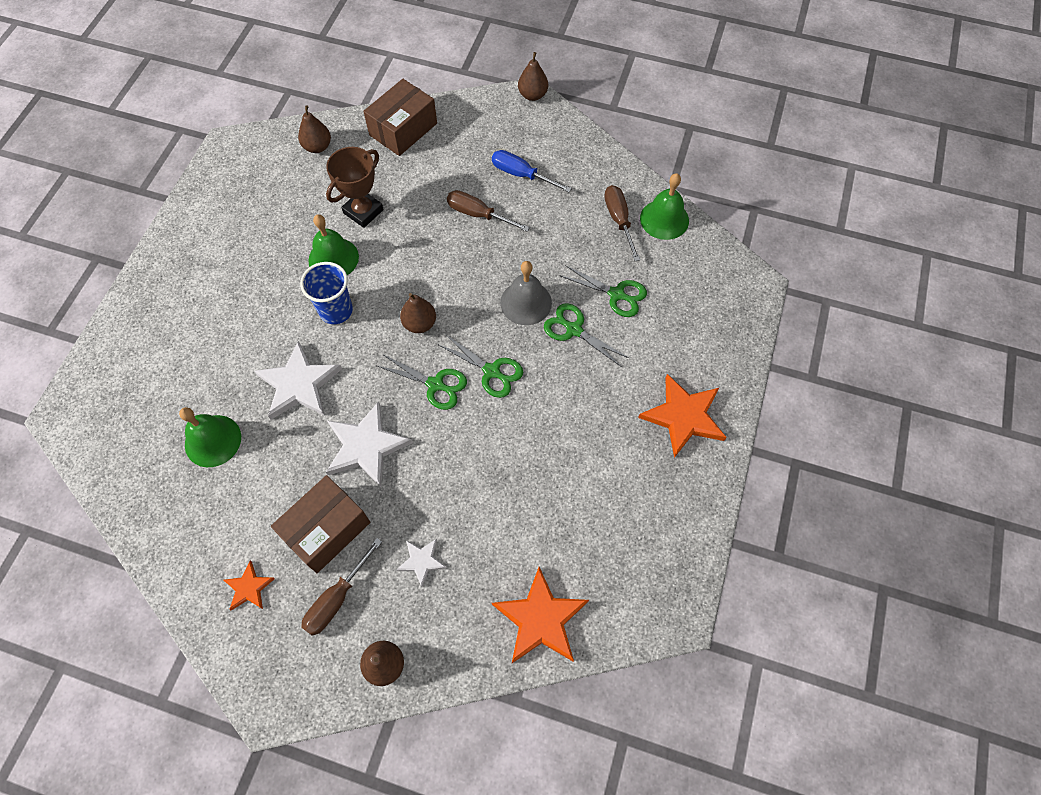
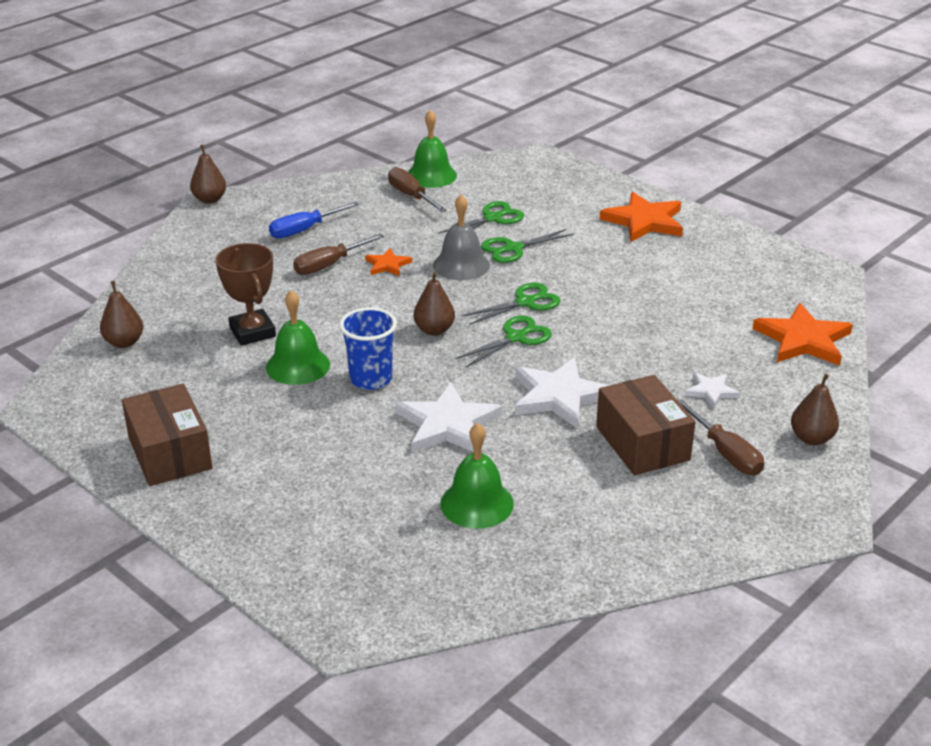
camera: 65 degrees left, 30 degrees down
orange star [224,561,275,610] -> orange star moved to [365,248,412,276]
brown box [363,79,437,156] -> brown box moved to [122,383,212,486]
brown screwdriver [604,185,640,261] -> brown screwdriver turned 45 degrees clockwise [388,167,447,212]

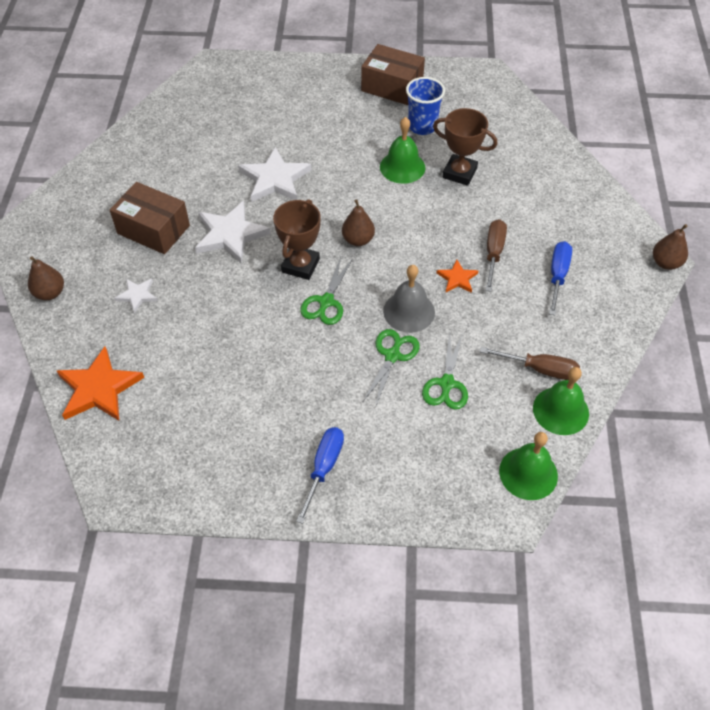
camera: 140 degrees right, 20 degrees up
brown pear [100,281,143,348] -> none
blue cup [339,307,397,390] -> blue cup moved to [406,77,445,135]
green bell [440,423,514,529] -> green bell moved to [499,432,558,500]
green scissors [455,316,552,368] -> brown trophy [273,199,321,280]
orange star [600,192,683,242] -> blue screwdriver [296,427,344,524]
brown screwdriver [678,399,764,475] -> none

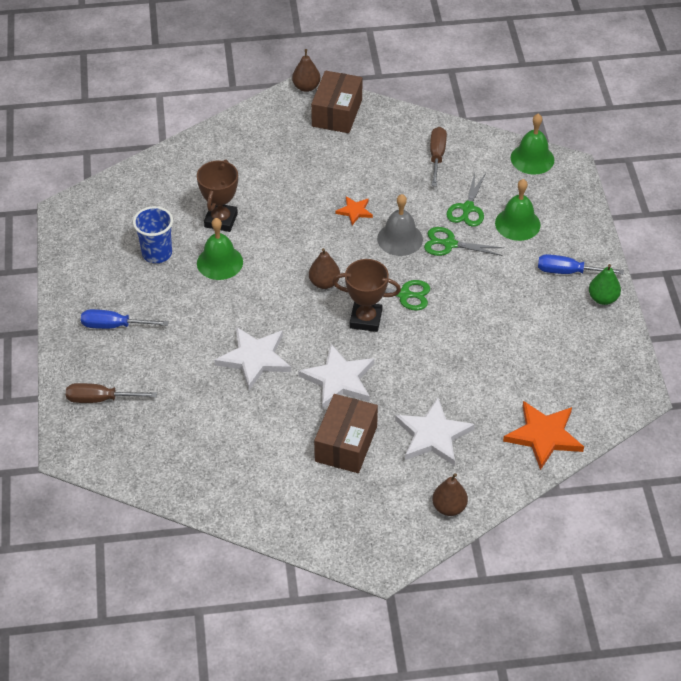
camera: 100 degrees left, 5 degrees down
white star [114,279,158,313] -> white star [395,398,475,466], size x1.90
brown box [361,44,425,105] -> brown box moved to [311,71,363,133]
green scissors [422,332,468,410] -> green scissors turned 105 degrees clockwise [446,173,486,227]
brown screwdriver [485,219,507,292] -> brown screwdriver moved to [66,383,157,403]
green bell [533,367,589,435] -> green bell moved to [495,179,541,241]
blue screwdriver [549,241,572,315] -> blue screwdriver moved to [81,309,169,329]
none -> green pear [589,264,621,305]

